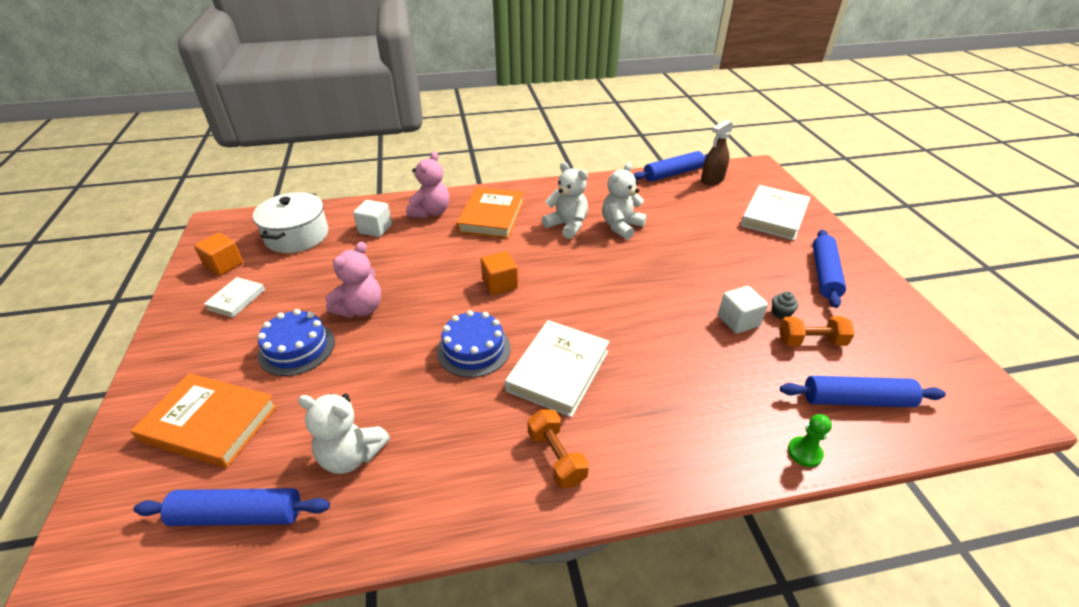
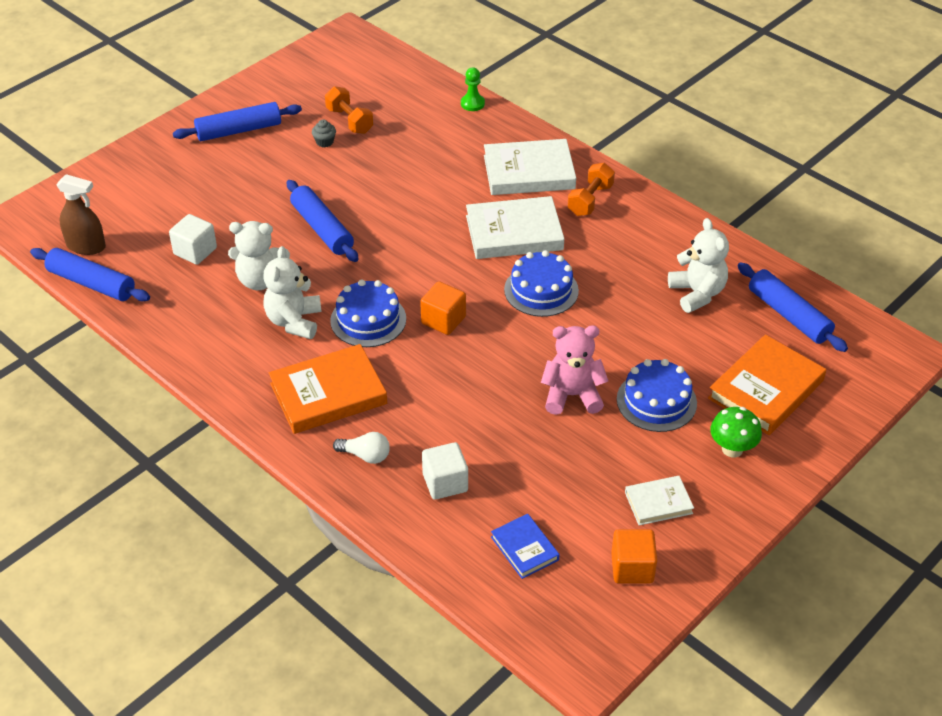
camera: 125 degrees left, 5 degrees up
orange book [131,373,278,468] -> orange book turned 60 degrees clockwise [708,335,826,435]
white pot [253,192,328,253] -> blue book [491,514,560,579]
pink teddy bear [406,151,449,218] -> white light bulb [333,432,390,464]
white cube [718,286,768,334] -> white cube moved to [169,214,217,265]
white book [741,185,810,240] -> white book moved to [484,139,576,195]
blue rolling pin [780,376,946,407] -> blue rolling pin moved to [287,180,359,262]
none -> blue cake [330,279,406,347]
none -> green mushroom [710,407,762,457]

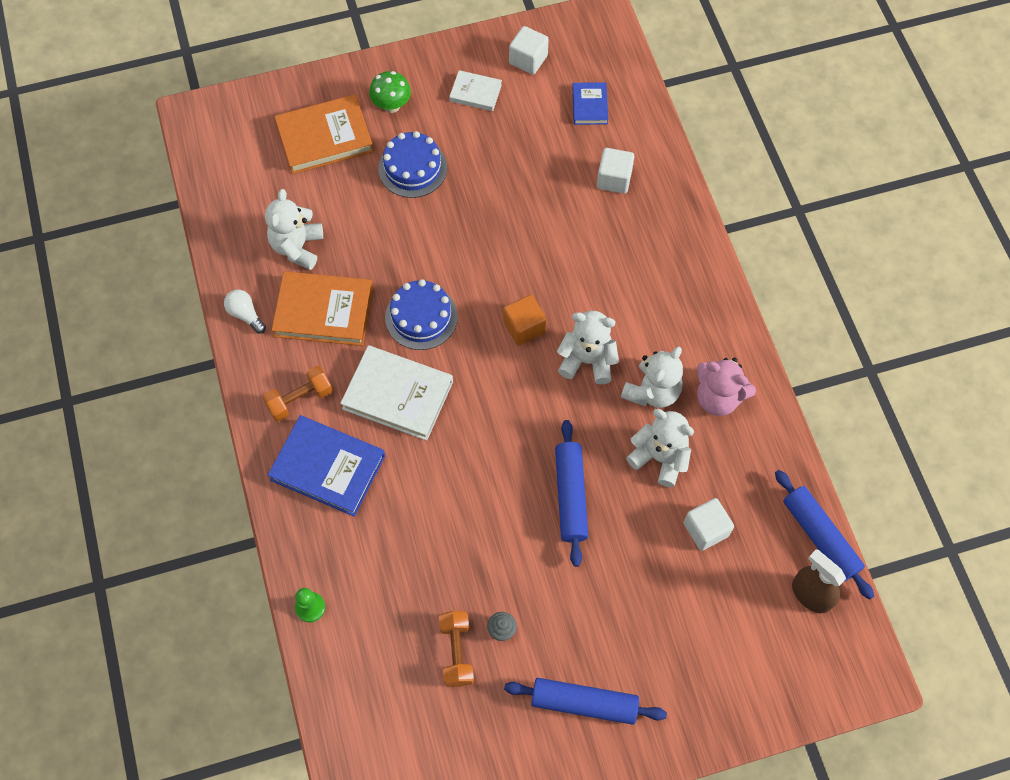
camera: 150 degrees left, 20 degrees up
orange book [269,344,387,434] -> orange book moved to [272,271,373,346]
blue cake [330,279,406,347] -> white teddy bear [557,311,619,384]
white light bulb [333,432,390,464] -> white light bulb moved to [224,290,266,334]
white book [484,139,576,195] -> blue book [268,415,385,517]
pink teddy bear [541,325,608,415] -> pink teddy bear moved to [697,358,756,416]
orange cube [611,529,658,584] -> white cube [509,26,549,75]
blue rolling pin [738,263,848,352] -> none

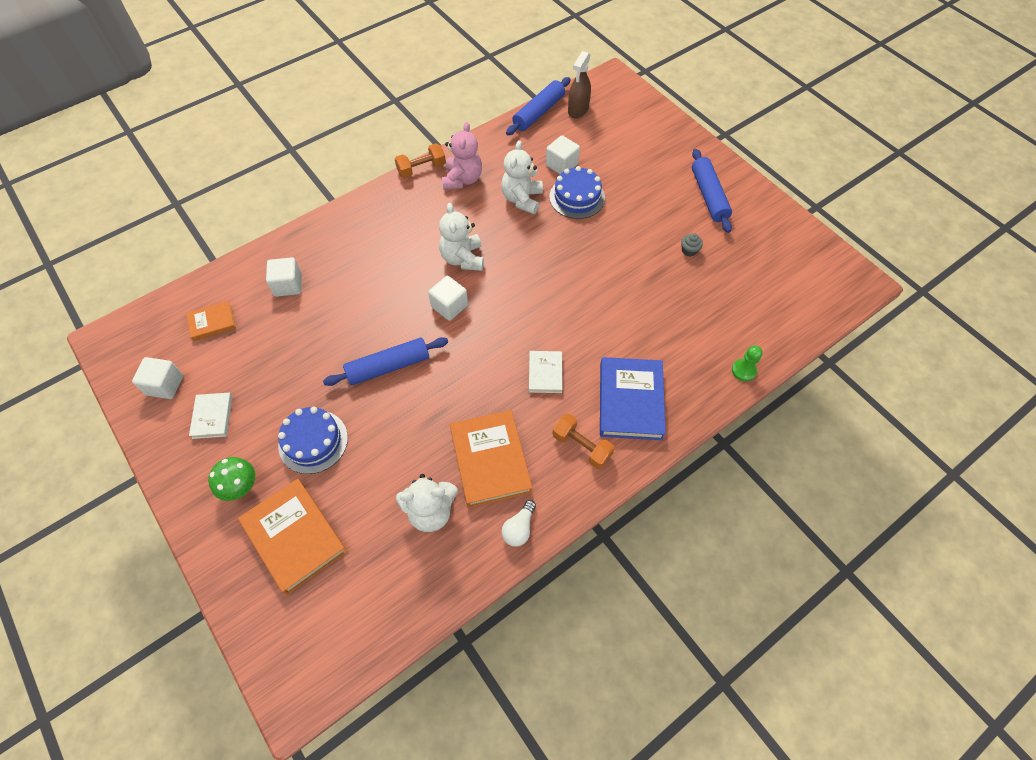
camera: 110 degrees left, 5 degrees down
white book [340,345,453,441] -> white book [529,351,562,393], size x0.54
blue cake [385,279,458,350] -> blue cake moved to [549,166,605,219]
orange dumbbell [439,611,474,687] -> orange dumbbell moved to [395,143,446,178]
orange cube [503,295,546,346] -> white cube [428,276,468,321]
blue rolling pin [555,420,588,567] -> blue rolling pin moved to [323,337,448,386]
blue book [572,82,608,125] -> orange book [186,301,236,341]
white teddy bear [621,347,683,408] -> none

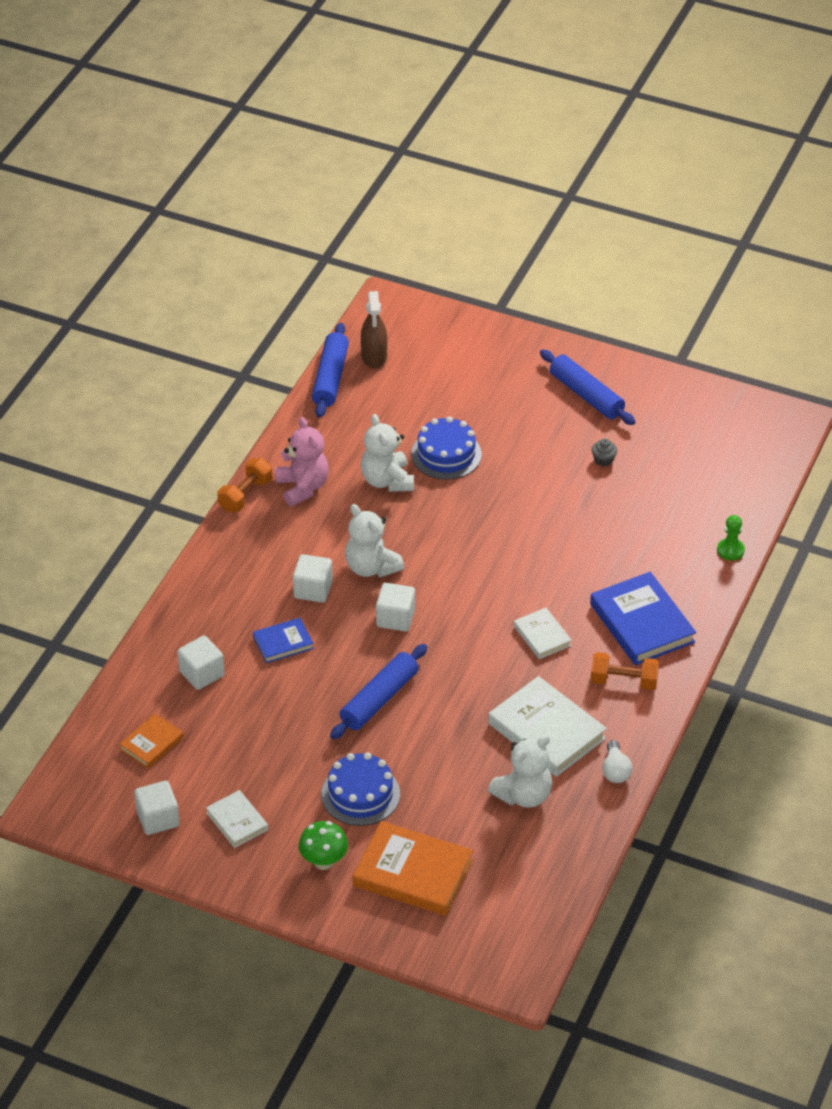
camera: 30 degrees left, 15 degrees down
orange book [450,410,532,508] -> white book [488,676,607,777]
white cube [546,135,580,174] -> white cube moved to [293,554,333,603]
none -> blue book [253,618,314,663]

